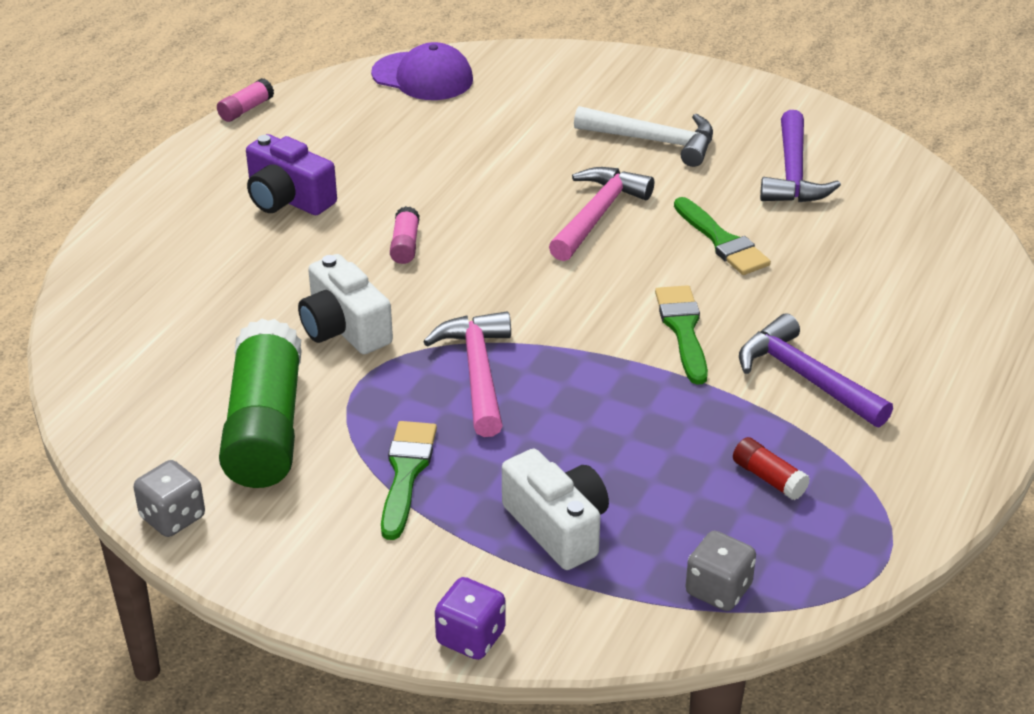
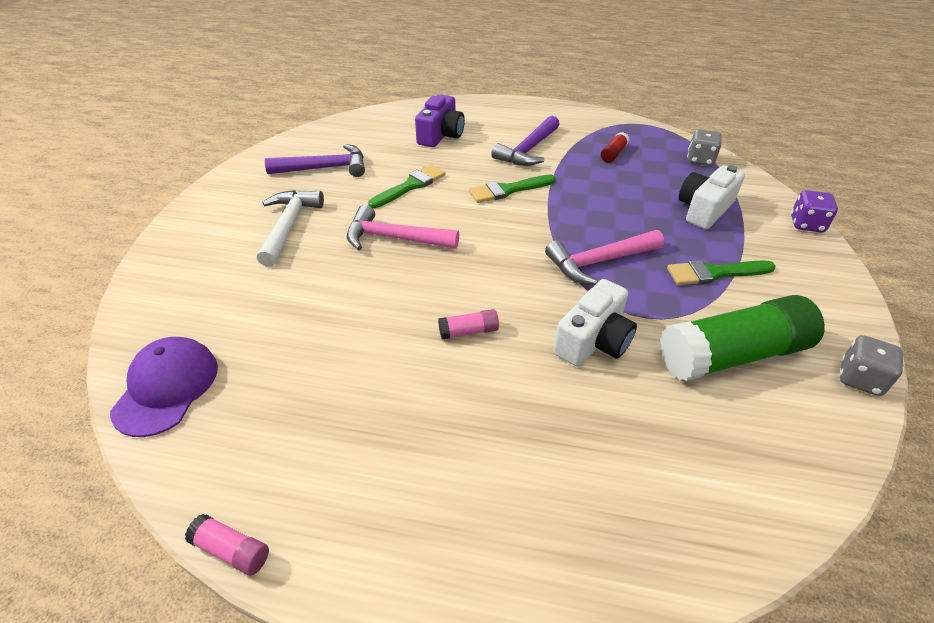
camera: 105 degrees left, 5 degrees up
purple camera [246,134,337,215] -> purple camera moved to [415,94,465,147]

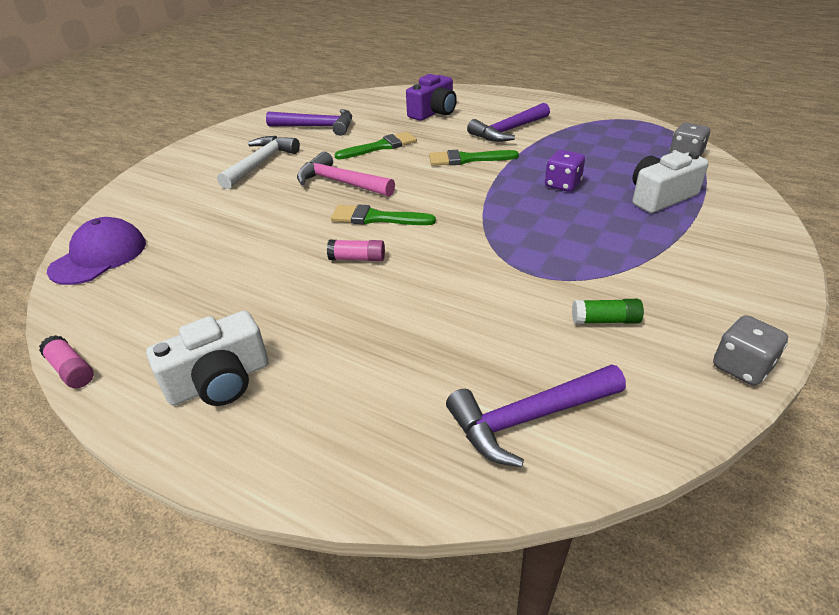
camera: 20 degrees right, 5 degrees down
pink hammer [545,230,664,285] -> none
white camera [554,279,637,367] -> white camera moved to [146,311,268,406]
red glue stick [601,132,629,163] -> none
green glue stick [660,295,825,381] -> green glue stick [572,299,644,324], size x0.41
green brush [667,260,776,285] -> green brush moved to [331,204,436,225]
purple dice [791,190,838,233] -> purple dice moved to [545,150,585,192]
none -> purple hammer [446,365,626,467]

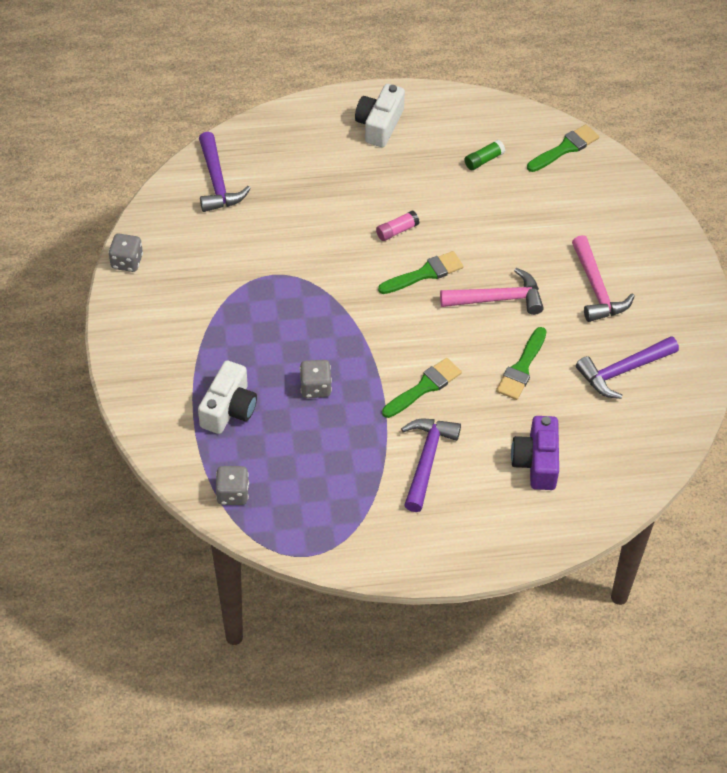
camera: 140 degrees right, 15 degrees up
pink glue stick [39,335,94,388] -> none
purple cap [47,217,146,285] -> green brush [527,124,599,172]
white hammer [217,136,300,189] -> pink hammer [572,235,635,322]
purple hammer [446,365,626,467] -> purple hammer turned 135 degrees clockwise [199,132,251,212]
purple dice [545,150,585,192] -> grey dice [300,360,332,398]
green glue stick [572,299,644,324] -> green glue stick moved to [464,140,505,170]

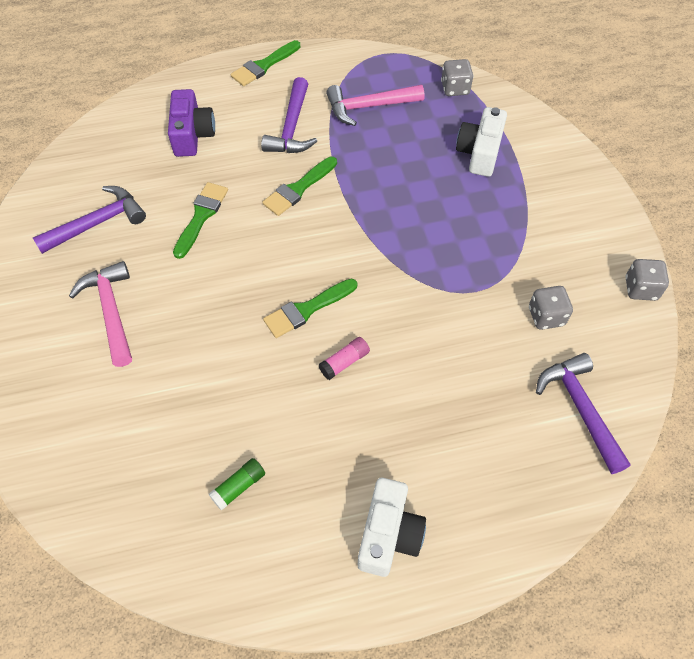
camera: 175 degrees right, 5 degrees up
grey dice [300,360,332,398] -> grey dice moved to [529,286,573,330]
pink hammer [440,268,544,315] -> pink hammer moved to [326,85,424,126]
green brush [527,124,599,172] -> green brush moved to [231,40,300,86]

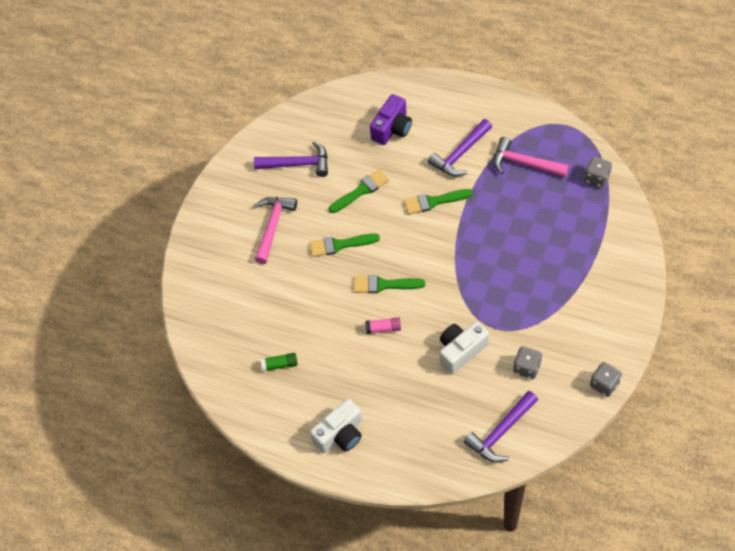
camera: 40 degrees right, 0 degrees up
green brush [231,40,300,86] -> green brush moved to [310,233,380,257]
white camera [456,107,507,177] -> white camera moved to [440,322,489,374]
purple hammer [536,353,631,474] -> purple hammer turned 150 degrees counterclockwise [464,391,538,462]

